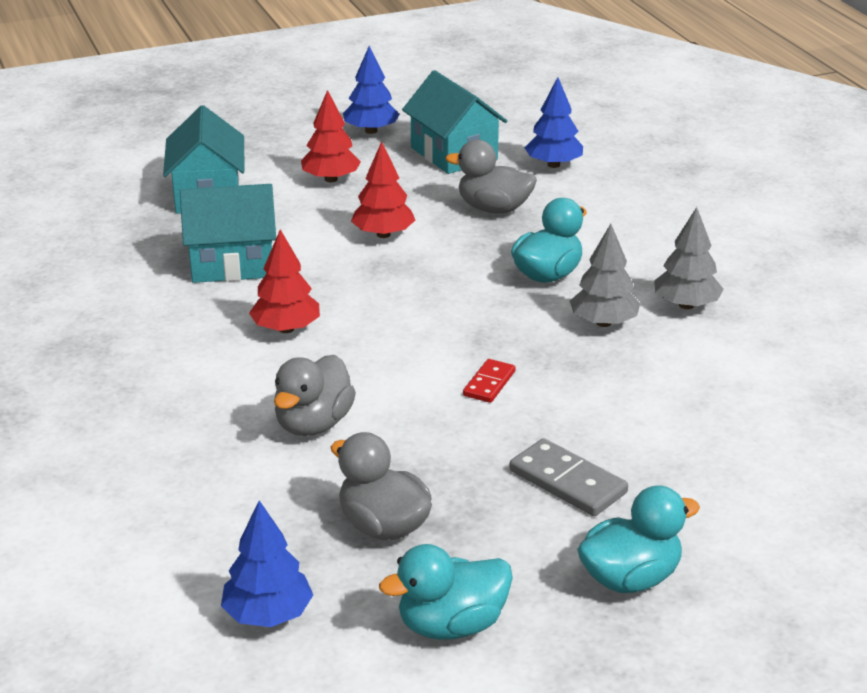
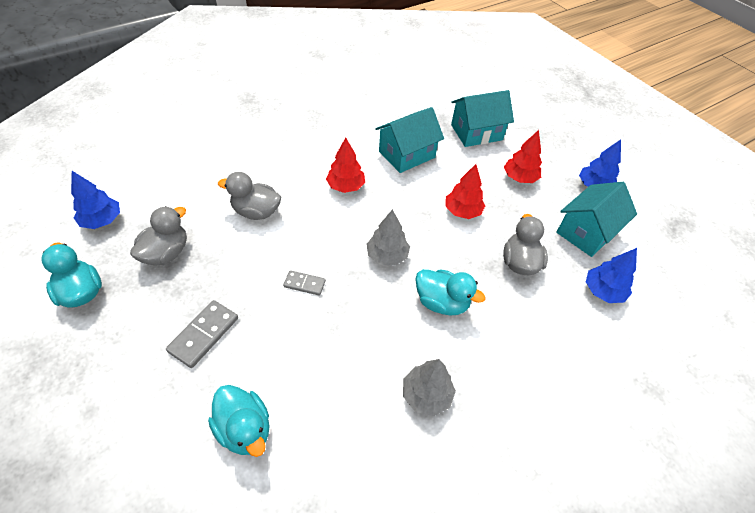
camera: 75 degrees right, 20 degrees up
turquoise house [180,184,276,283] -> turquoise house turned 75 degrees clockwise [375,107,444,173]
red domino [463,359,516,403] -> grey domino [283,270,326,296]
grey tree [570,224,640,327] -> grey tree moved to [367,209,410,266]
turquoise duck [577,485,700,593] -> turquoise duck moved to [208,385,269,457]

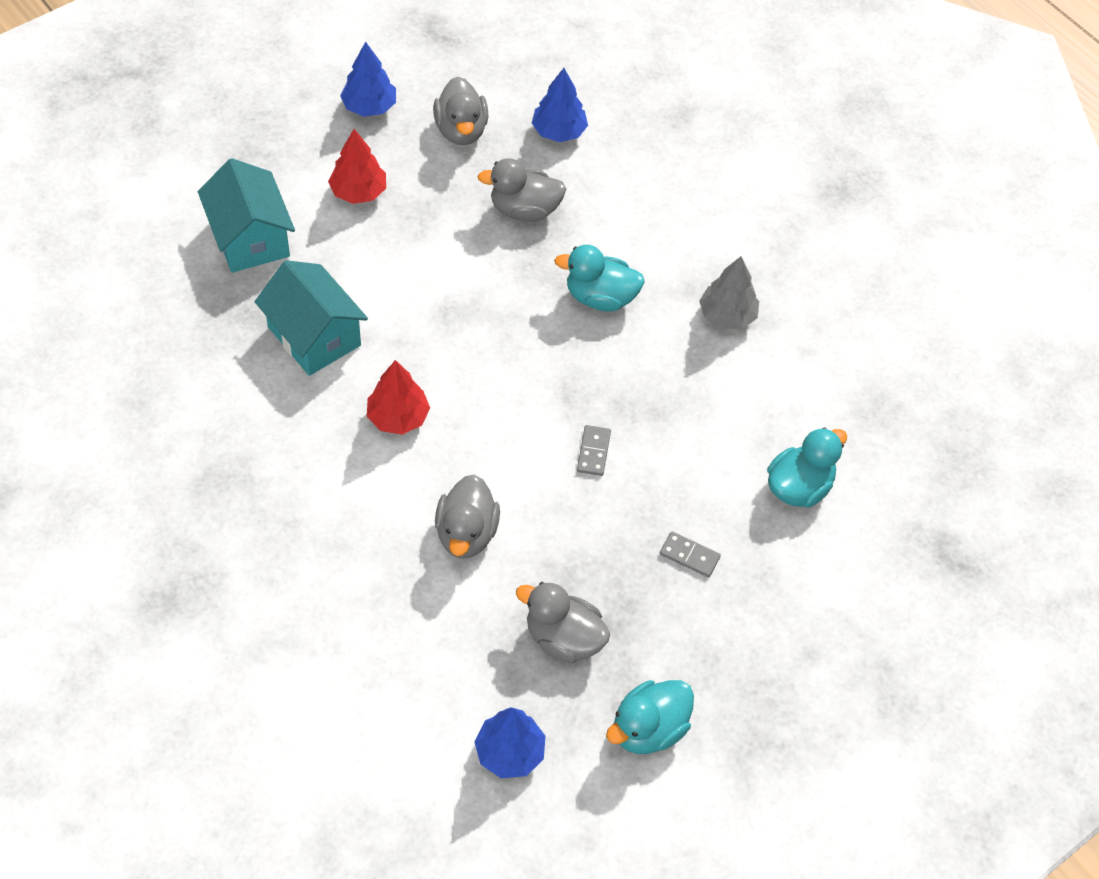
camera: 95 degrees left, 5 degrees up
grey domino [166,300,238,368] -> grey domino [660,531,721,577], size x0.62
grey tree [367,209,410,266] -> none
turquoise duck [415,269,485,316] -> turquoise duck turned 105 degrees counterclockwise [554,245,645,312]
red tree [445,164,485,219] -> none
turquoise house [556,182,637,257] -> grey duck [433,77,488,145]

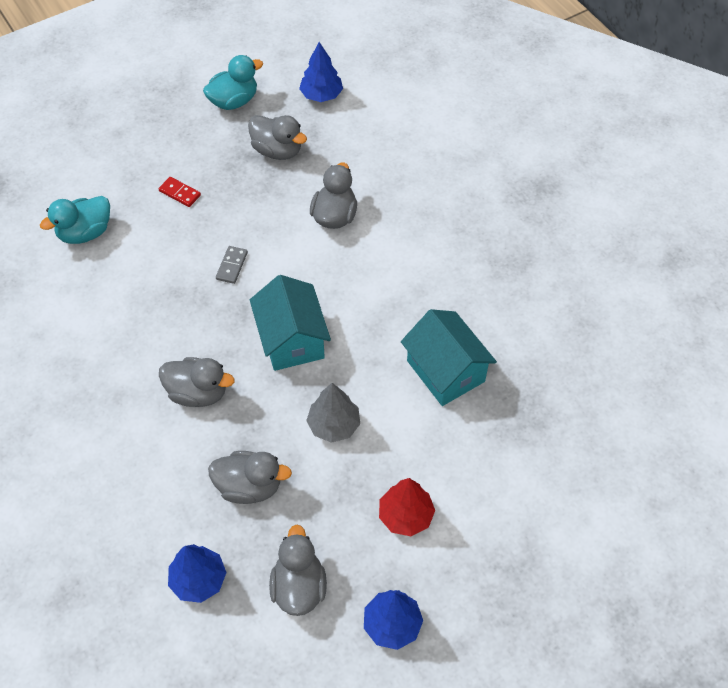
camera: 170 degrees left, 0 degrees up
turquoise house [198,158,295,273] -> turquoise house moved to [250,275,331,371]
red tree [367,360,430,435] -> none
turquoise duck [554,245,645,312] -> grey duck [159,357,235,407]
grey domino [660,531,721,577] -> red domino [159,177,201,207]
grey tree [699,256,759,329] -> grey tree moved to [306,383,360,443]

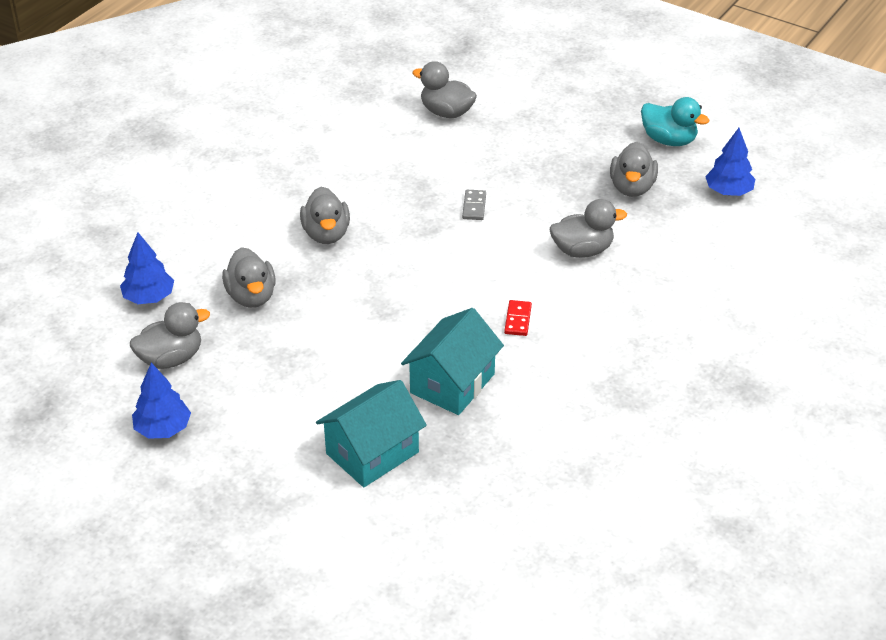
camera: 65 degrees right, 15 degrees down
turquoise duck [40,196,110,244] -> grey duck [413,61,477,118]
red domino [159,177,201,207] -> red domino moved to [504,300,532,336]
grey domino [216,246,248,284] -> grey domino turned 75 degrees counterclockwise [462,190,486,220]
turquoise house [250,275,331,371] -> turquoise house moved to [316,380,427,487]
grey tree [306,383,360,443] -> none
red tree [379,478,435,536] -> none

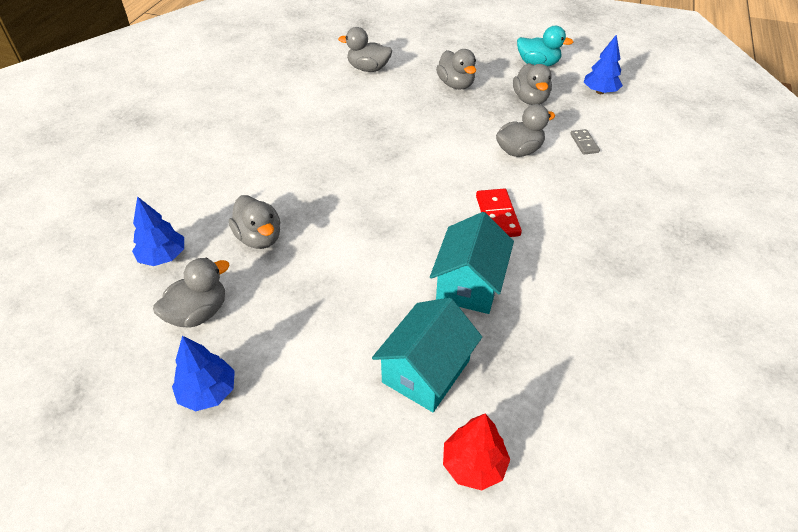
camera: 15 degrees left, 5 degrees up
grey duck [300,187,350,244] -> grey duck moved to [436,49,476,90]
grey domino [462,190,486,220] -> grey domino moved to [570,129,600,155]
red domino [504,300,532,336] -> red domino [476,189,522,237], size x1.61
none -> red tree [443,413,510,491]

